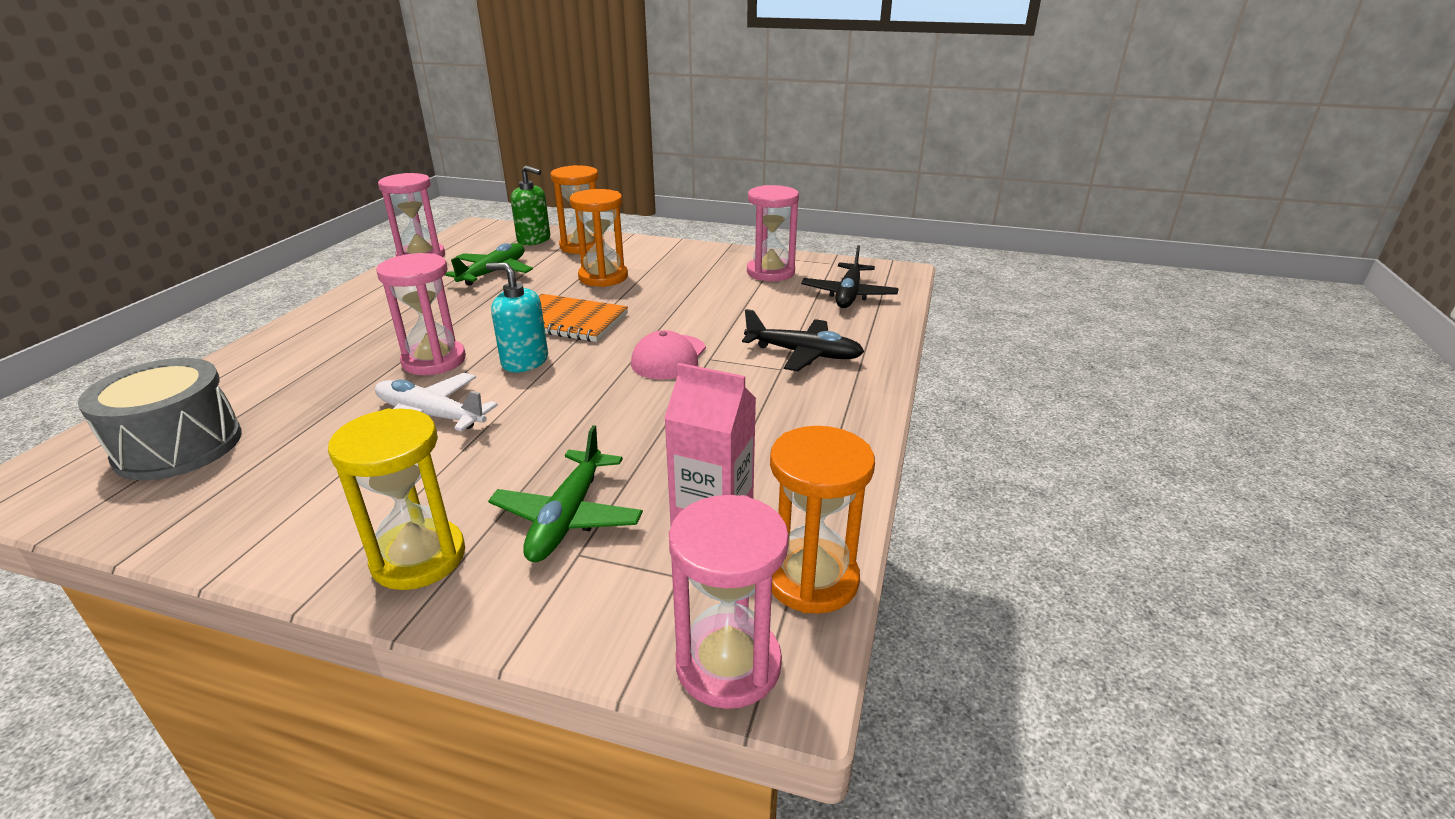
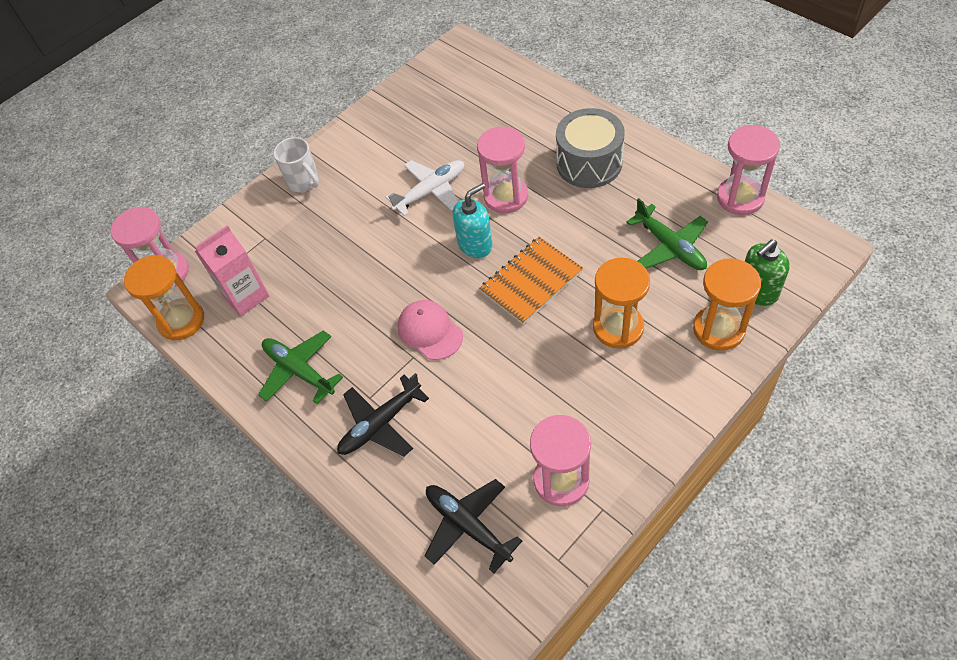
camera: 125 degrees right, 25 degrees up
grey drum [78,358,242,481] -> grey drum moved to [556,108,625,188]
yellow hourglass [328,408,465,590] -> white mug [273,137,319,192]
green plane [488,425,643,562] -> green plane moved to [258,330,343,404]

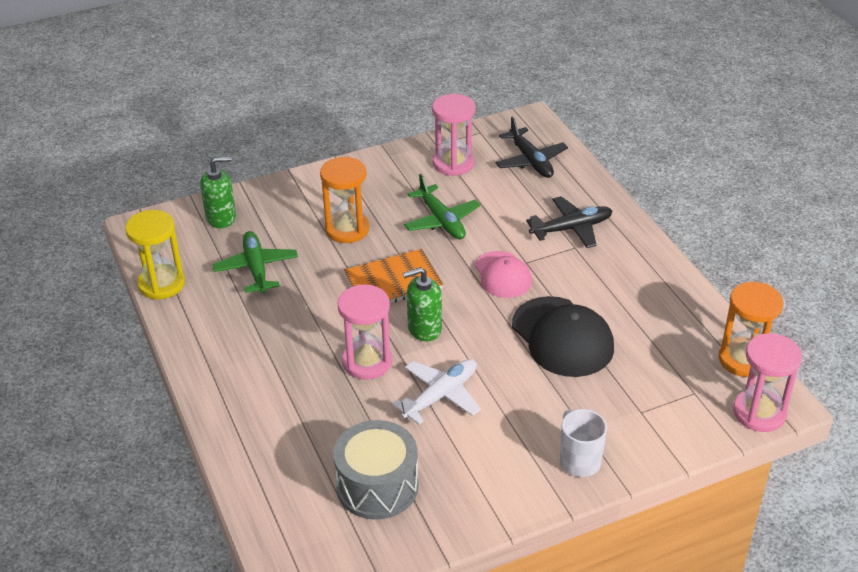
camera: 165 degrees left, 15 degrees down
pink carton [195,225,269,316] -> none
green plane [258,330,343,404] -> green plane moved to [404,174,480,239]
white plane [385,160,464,216] -> white plane turned 150 degrees clockwise [392,359,481,424]
turquoise soap dispenser [452,183,493,258] -> green soap dispenser [403,267,442,342]
grey drum [556,108,625,188] -> grey drum moved to [333,420,418,520]
orange hourglass [693,258,761,351] -> none
pink hourglass [717,125,780,215] -> yellow hourglass [125,210,185,300]
none -> black cap [512,296,614,377]

